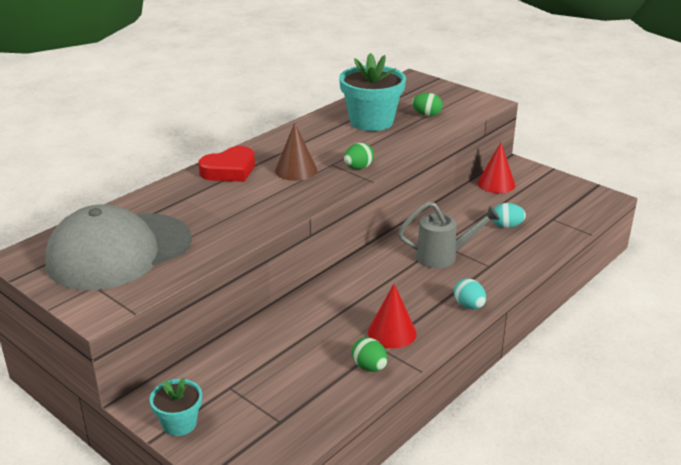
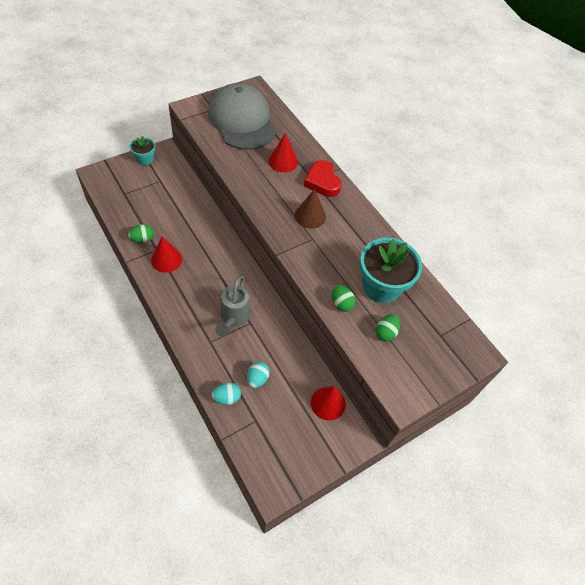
camera: 100 degrees right, 25 degrees up
green egg [344,143,374,169] -> green egg moved to [332,285,356,312]
turquoise egg [454,278,486,309] -> turquoise egg moved to [211,383,241,405]
none -> red cone [269,133,298,172]

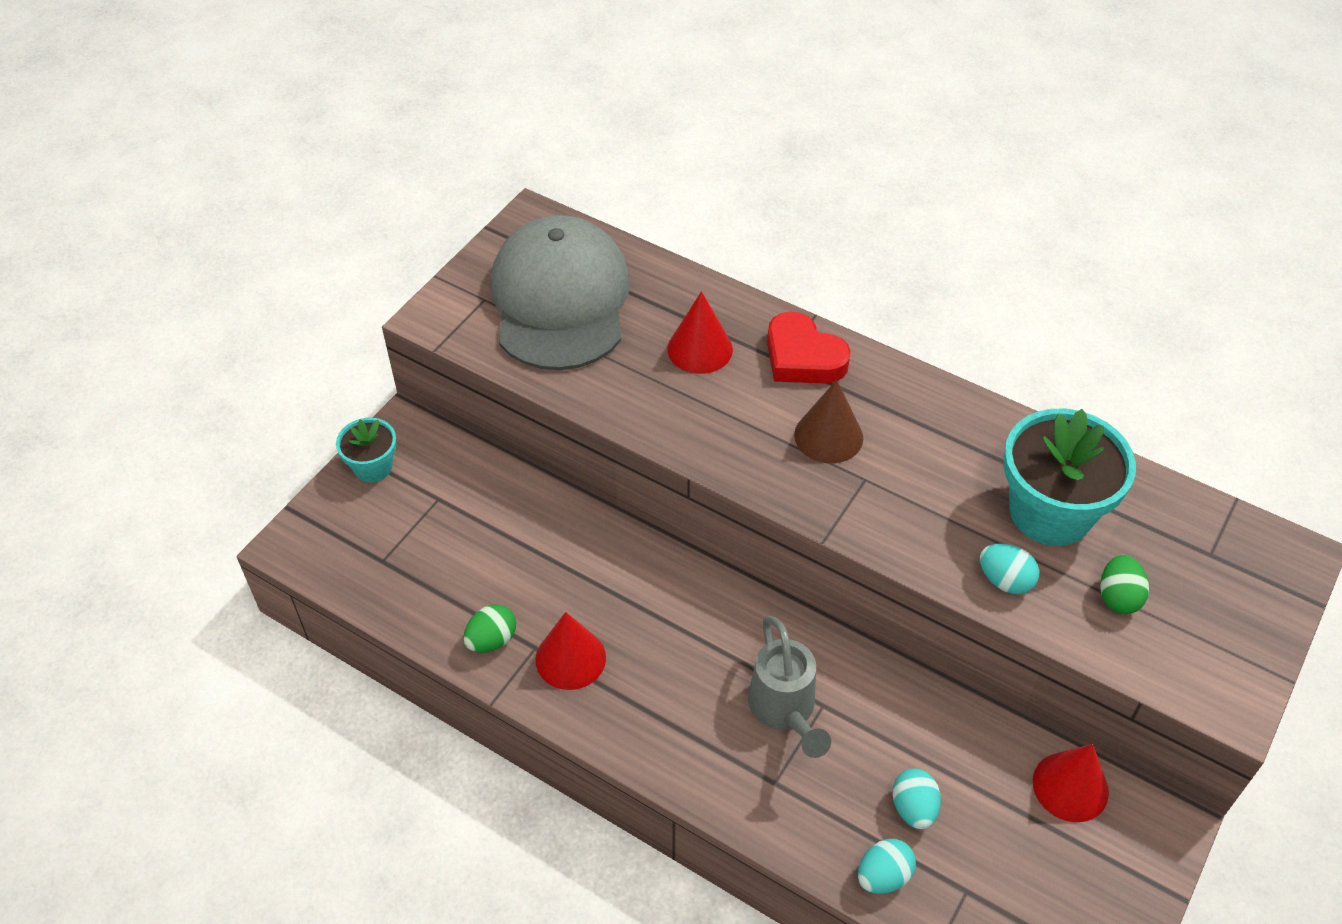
camera: 20 degrees left, 5 degrees down
grey cap [208,83,276,150] -> grey cap turned 45 degrees clockwise [490,215,630,370]
green egg [332,285,356,312] -> turquoise egg [980,544,1039,594]

